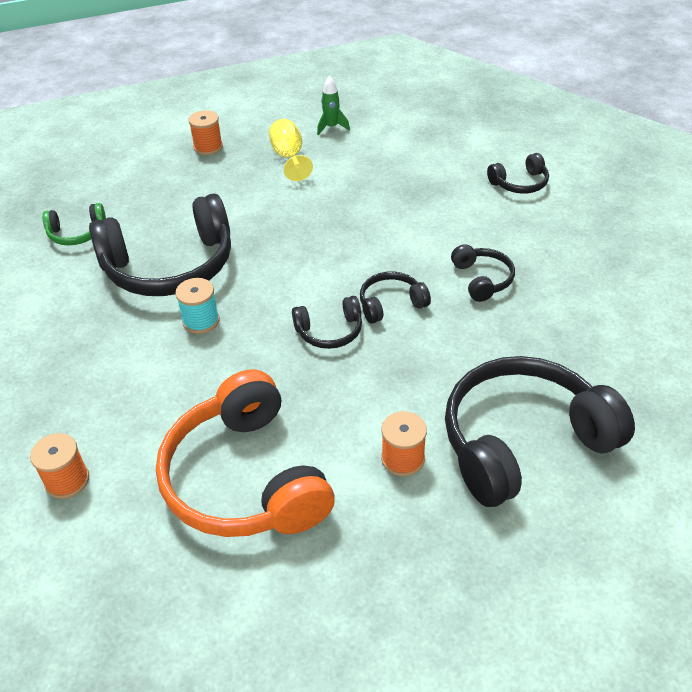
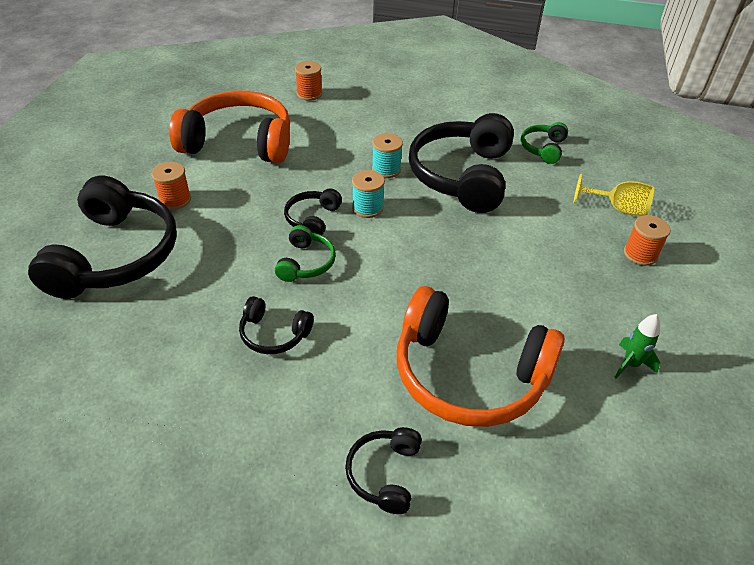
camera: 120 degrees right, 0 degrees up
yellow goblet [269,119,313,181] -> yellow goblet moved to [574,174,654,216]
black headphones [360,271,431,324] -> green headphones [275,225,336,282]
none -> turquoise spool [352,170,385,218]
none -> orange headphones [397,286,565,427]

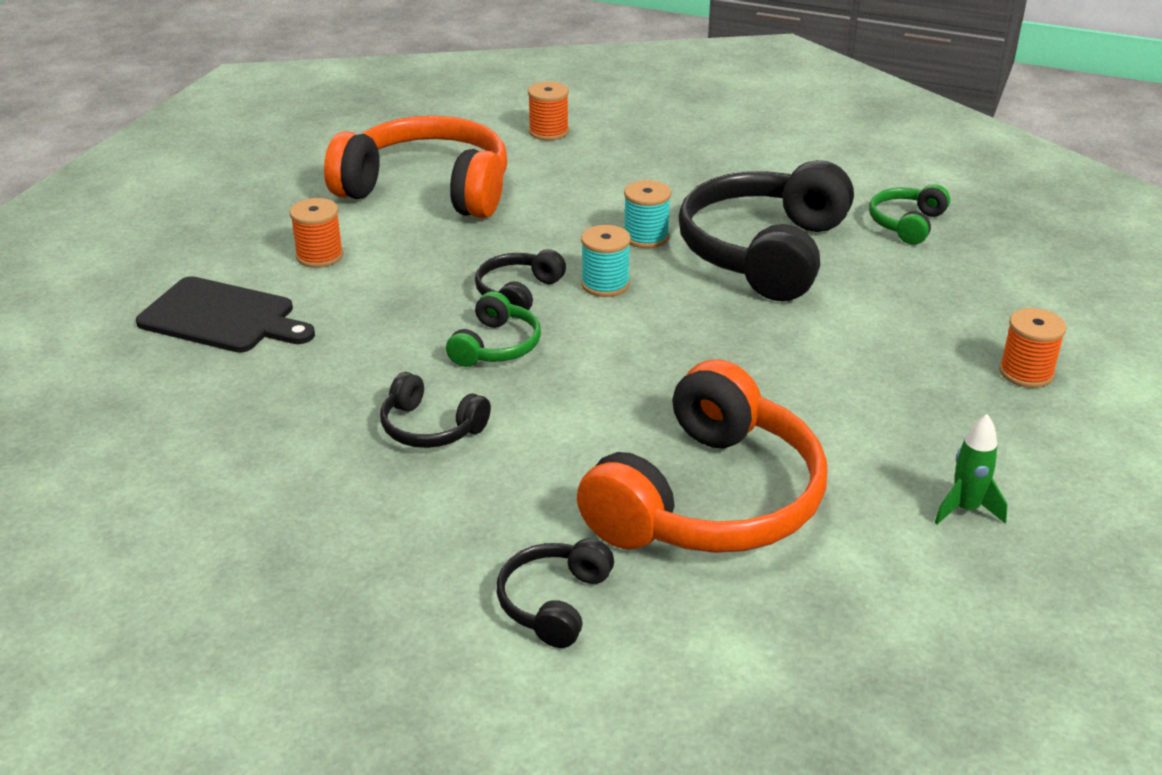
camera: 10 degrees right, 10 degrees down
black headphones [28,175,177,299] -> black cutting board [136,276,315,353]
orange headphones [397,286,565,427] -> orange headphones turned 90 degrees counterclockwise [577,359,827,553]
yellow goblet [574,174,654,216] -> none

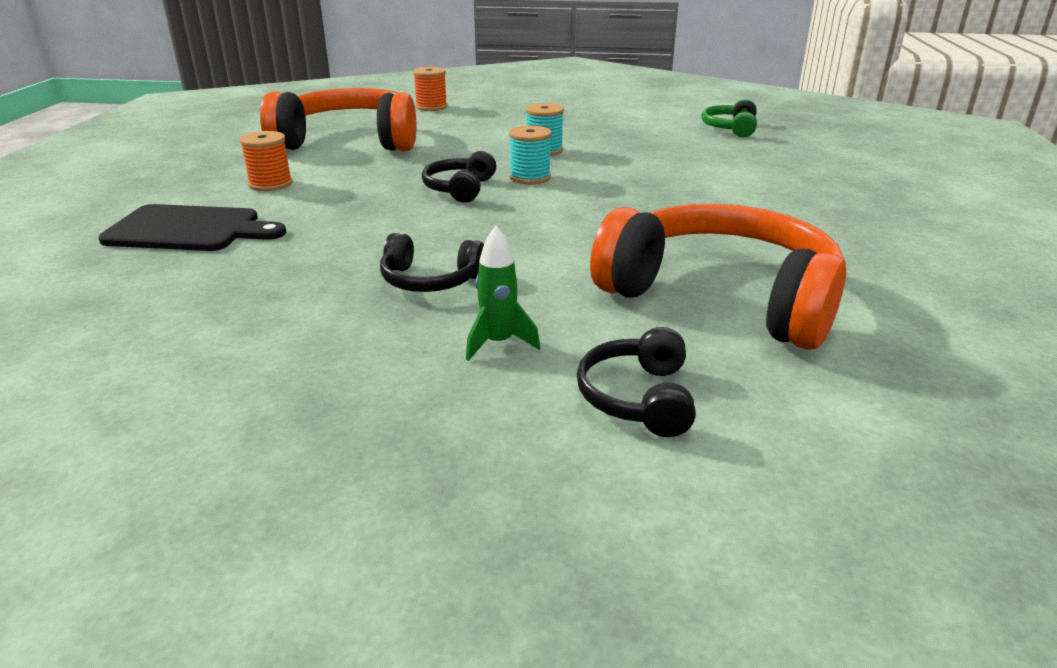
camera: 15 degrees left, 5 degrees down
green headphones [446,291,541,367] -> none
orange headphones [577,359,827,553] -> orange headphones turned 75 degrees counterclockwise [590,203,846,350]
black headphones [678,160,854,301] -> none
green rocket [935,414,1008,524] -> green rocket moved to [466,226,540,361]
orange spool [999,308,1067,388] -> none

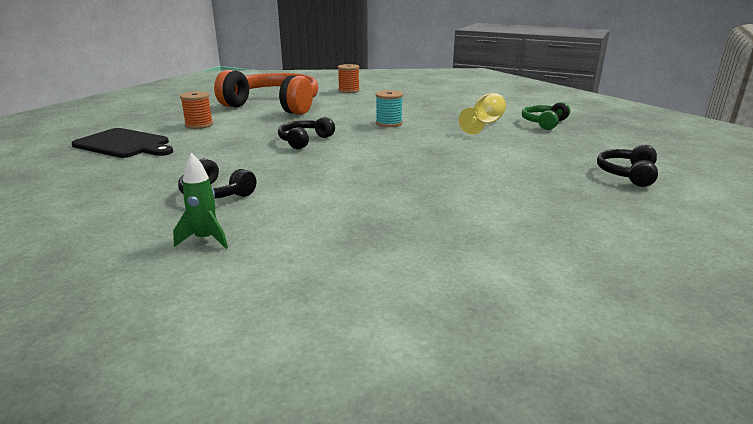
camera: 20 degrees right, 5 degrees down
turquoise spool [509,125,552,184] -> none
black headphones [577,327,696,437] -> black headphones moved to [597,145,658,187]
orange headphones [590,203,846,350] -> none
none -> yellow goblet [459,93,506,135]

